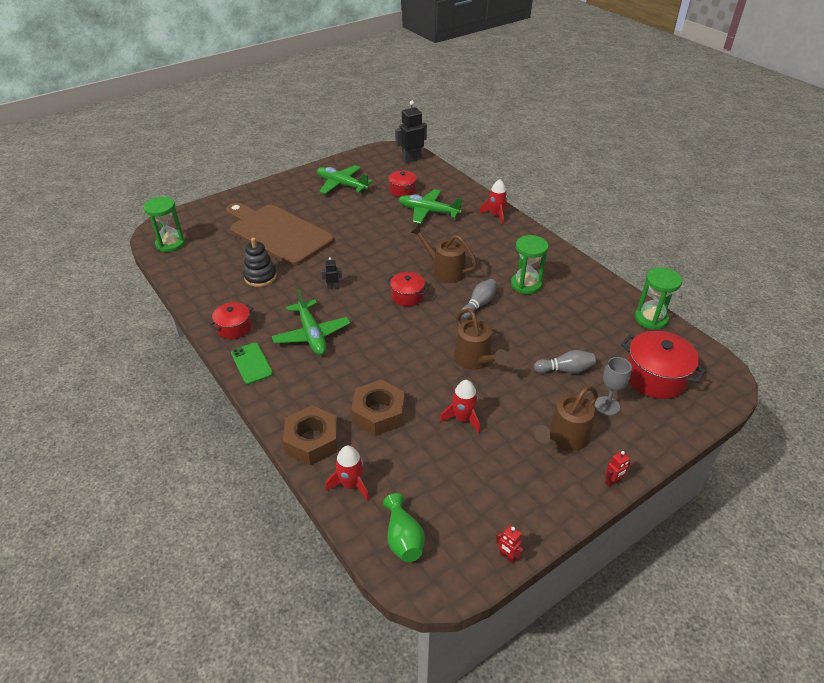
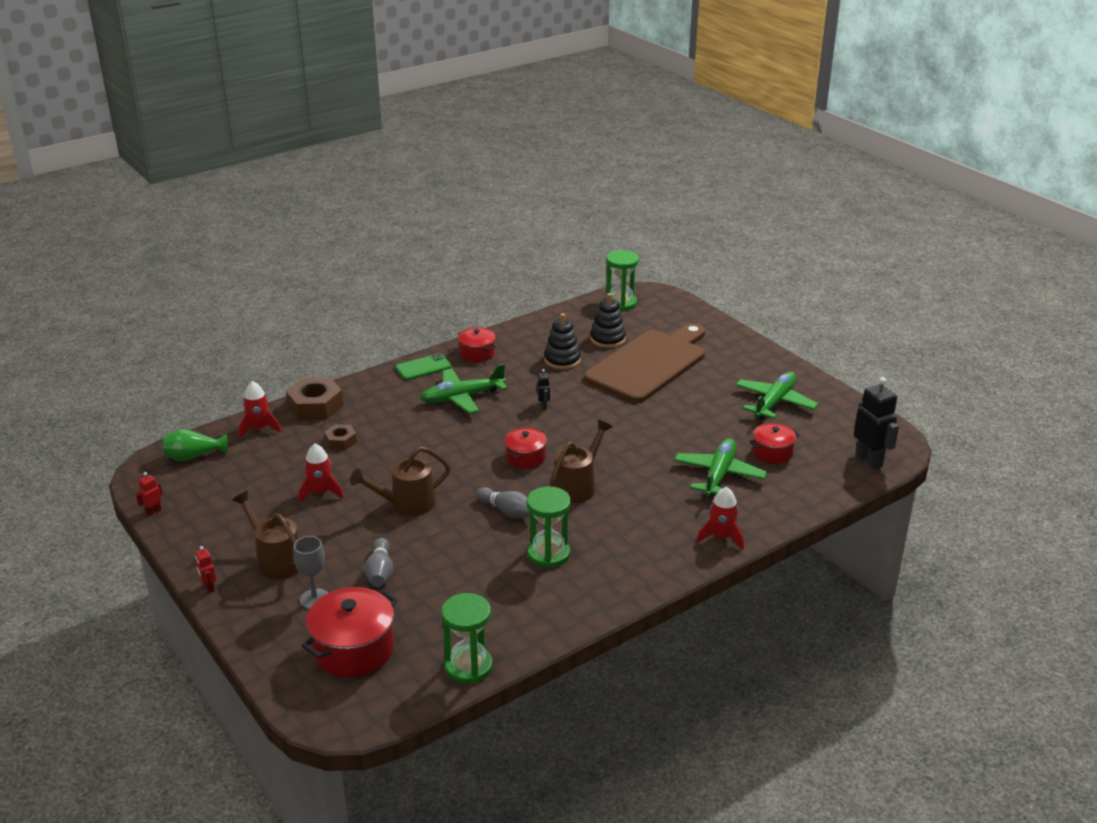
camera: 90 degrees right, 10 degrees down
brown nut [351,380,405,436] -> brown nut [324,424,357,450], size x0.56
none -> black stacking toy [590,293,626,348]

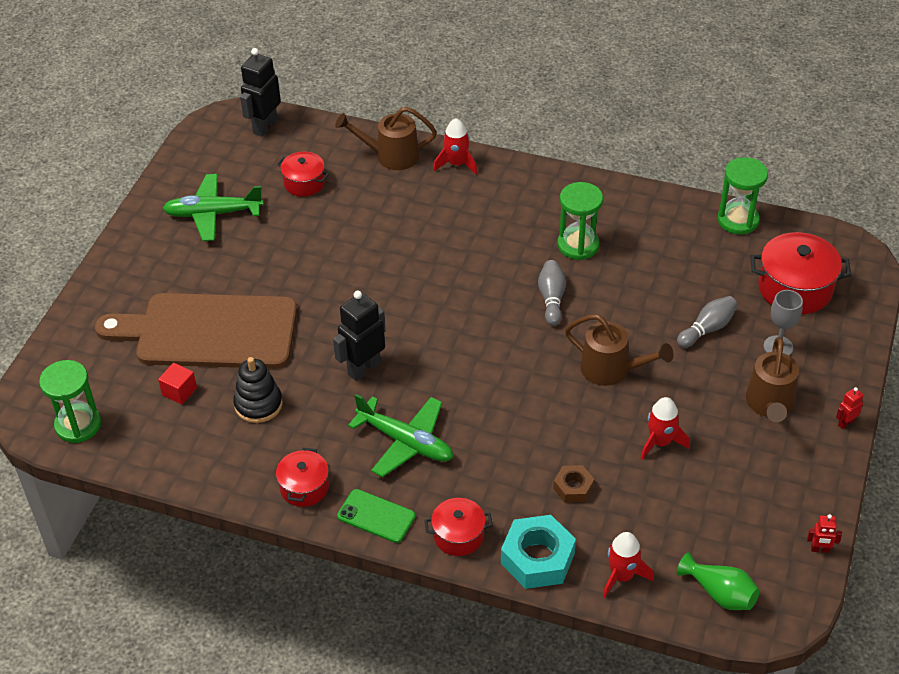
camera: 125 degrees left, 15 degrees up
red robot [195,546,216,593] -> red robot turned 150 degrees counterclockwise [836,387,864,429]
brown nut [286,377,344,420] -> turquoise nut [501,515,576,589]
red pot [504,428,547,469] -> red pot moved to [424,498,493,556]
black robot [537,369,550,410] -> black robot [333,291,386,381], size x2.10
brown watering can [550,420,612,503] -> brown watering can moved to [335,107,437,170]
black stacking toy [590,293,626,348] -> red cube [158,363,197,405]
green plane [674,438,767,497] -> none

